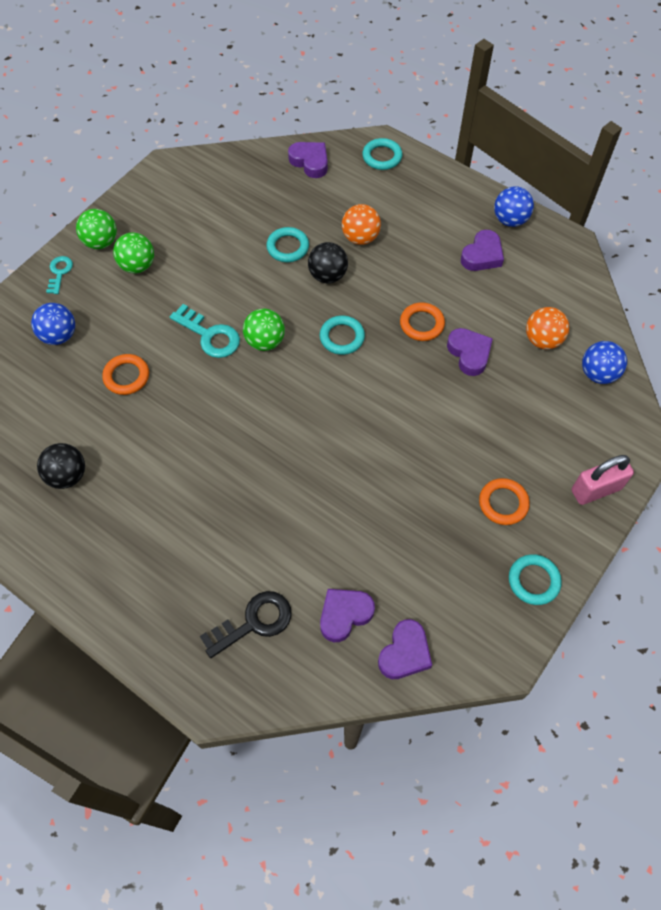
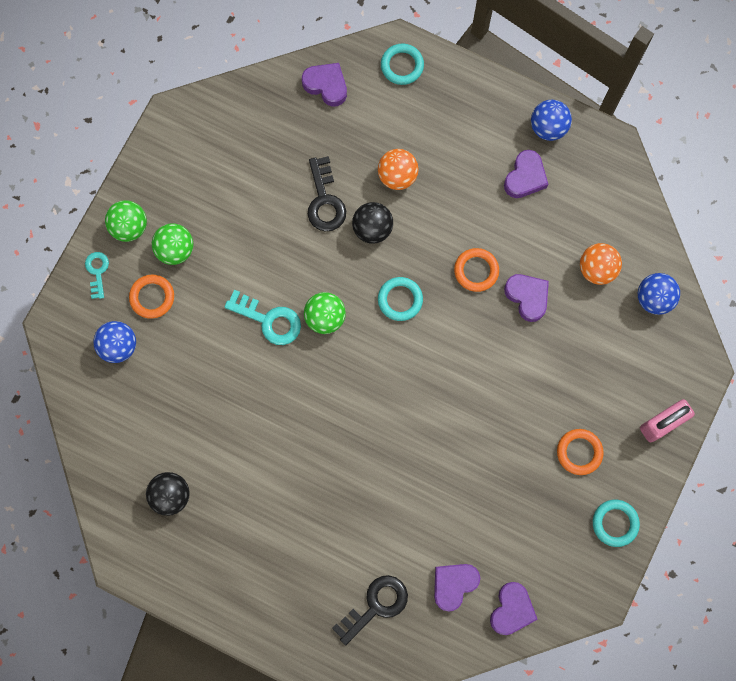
camera: 10 degrees left, 15 degrees up
orange ring [102,354,149,395] -> orange ring moved to [129,275,174,319]
turquoise ring [266,227,309,262] -> black key [308,156,346,231]

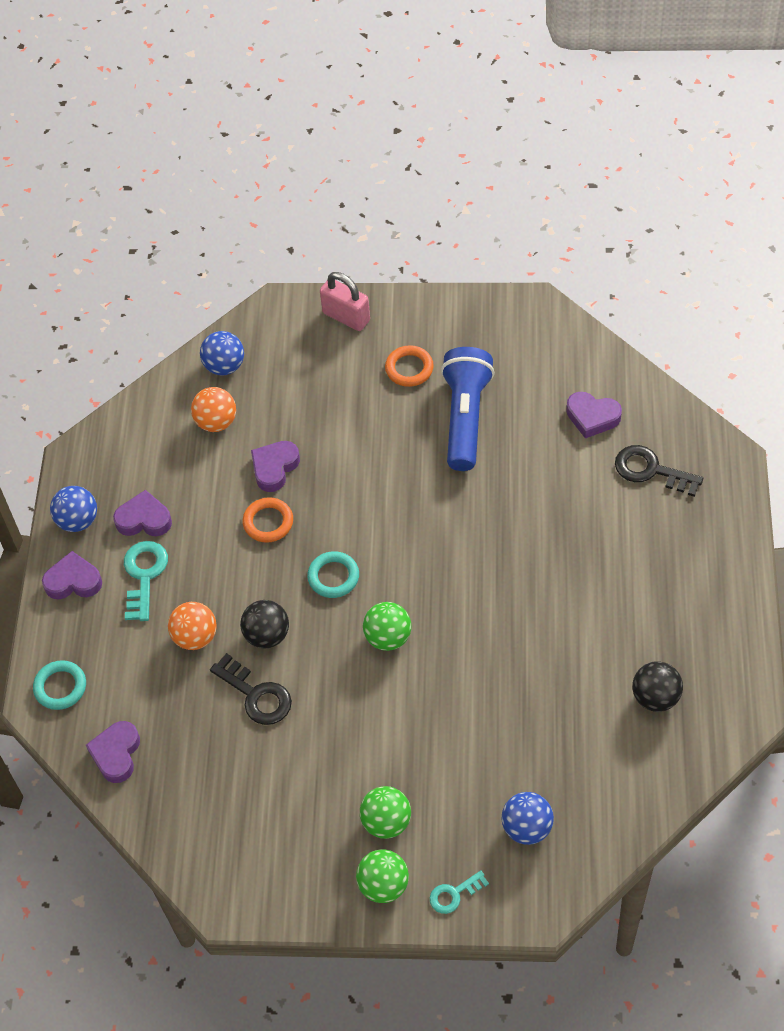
camera: 110 degrees left, 20 degrees down
orange ring [129,275,174,319] -> none
turquoise key [224,290,301,345] -> turquoise key moved to [124,541,168,621]
black key [308,156,346,231] -> black key turned 75 degrees clockwise [210,653,292,725]
purple heart [490,582,538,635] -> purple heart moved to [42,551,102,599]
turquoise ring [593,500,640,547] -> none
none -> blue flashlight [441,347,495,471]

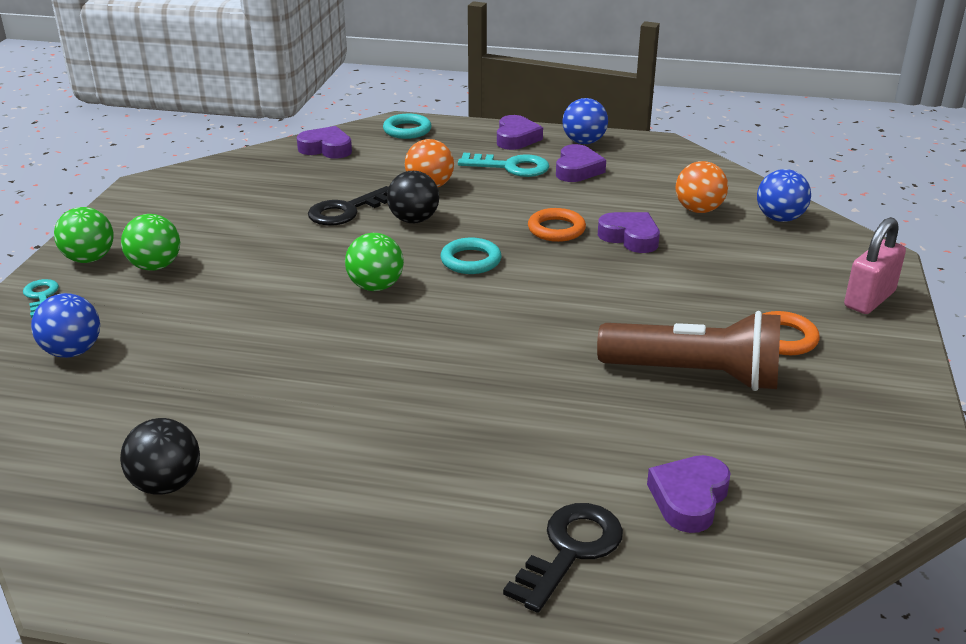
camera: 95 degrees right, 25 degrees down
blue flashlight [441,347,495,471] -> brown flashlight [597,311,781,391]

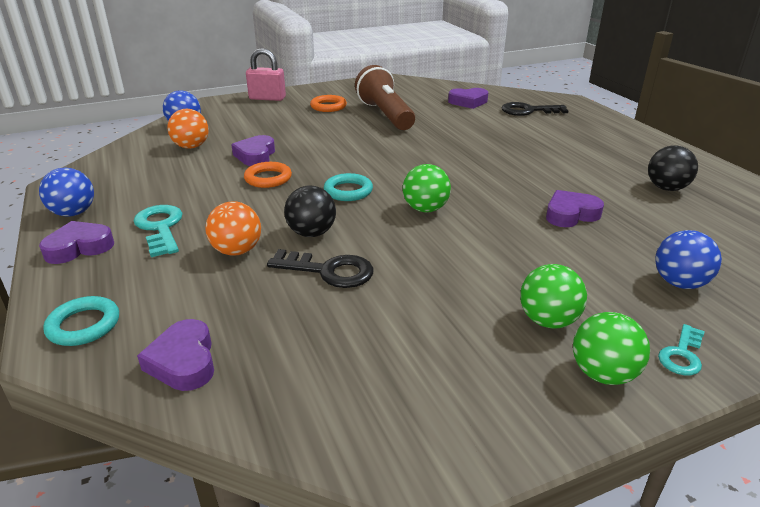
camera: 125 degrees left, 0 degrees up
purple heart [556,144,606,182] -> purple heart moved to [546,190,604,227]

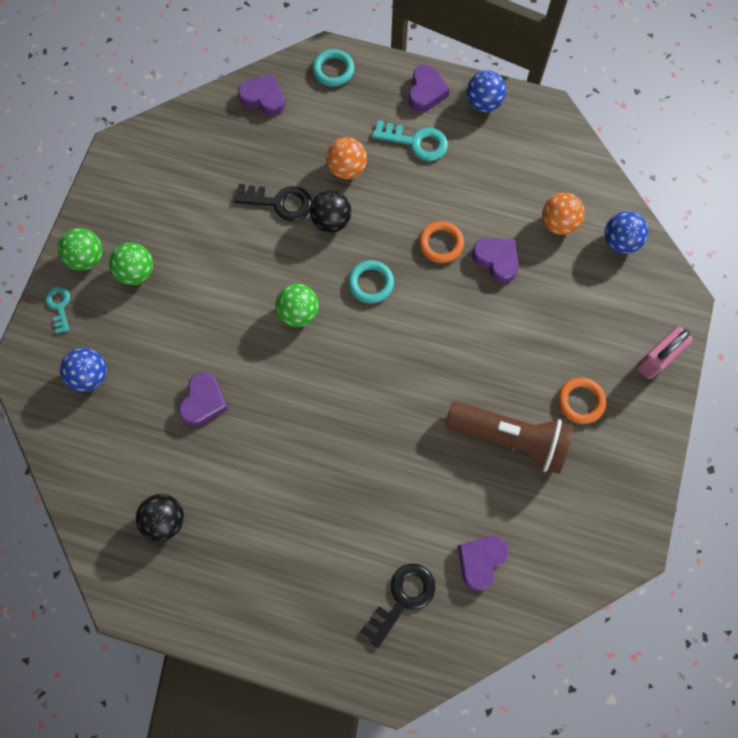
camera: 130 degrees right, 40 degrees up
black key [267,249,373,288] -> black key turned 135 degrees counterclockwise [234,184,312,221]

